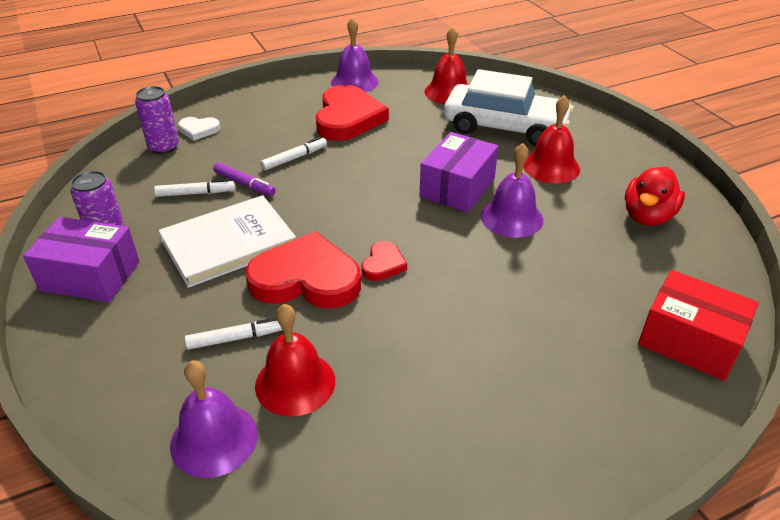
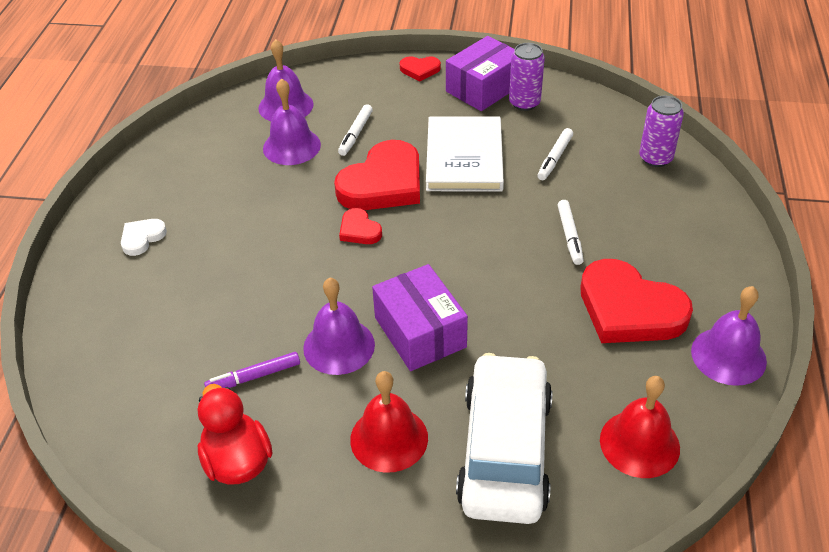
camera: 125 degrees right, 5 degrees up
white heart [178,117,220,141] -> white heart moved to [121,219,167,256]
purple marker [213,162,276,196] -> purple marker moved to [204,352,300,388]
red bell [255,304,335,416] -> purple bell [263,78,321,165]
white car [444,69,574,146] -> white car turned 135 degrees clockwise [456,353,552,524]
red box [638,270,759,381] -> none
none -> red heart [400,56,441,82]

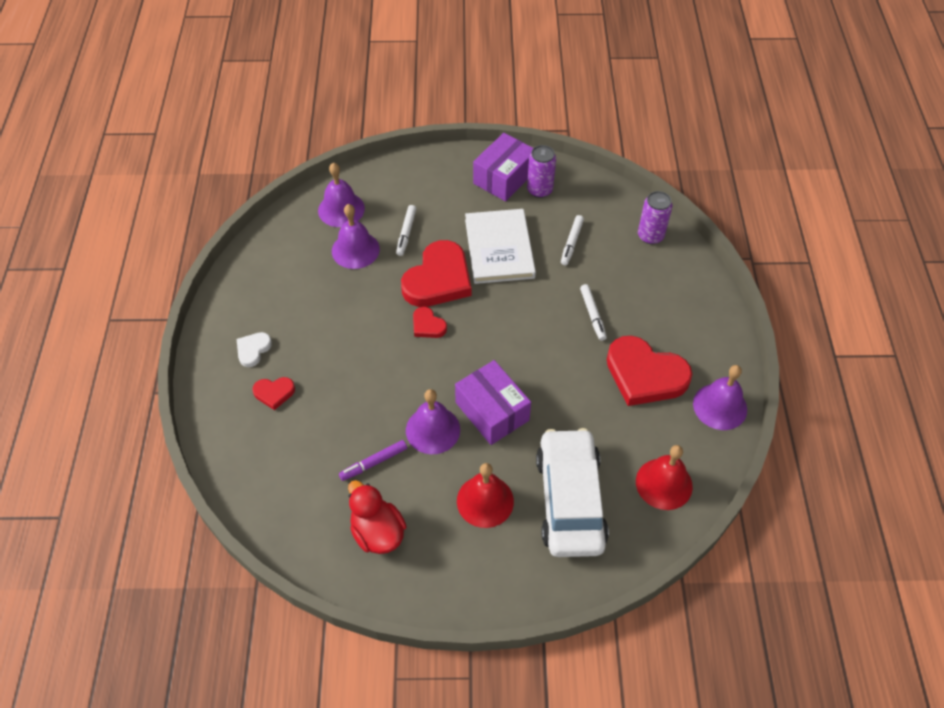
camera: 10 degrees left, 10 degrees up
red heart [400,56,441,82] -> red heart moved to [252,377,295,410]

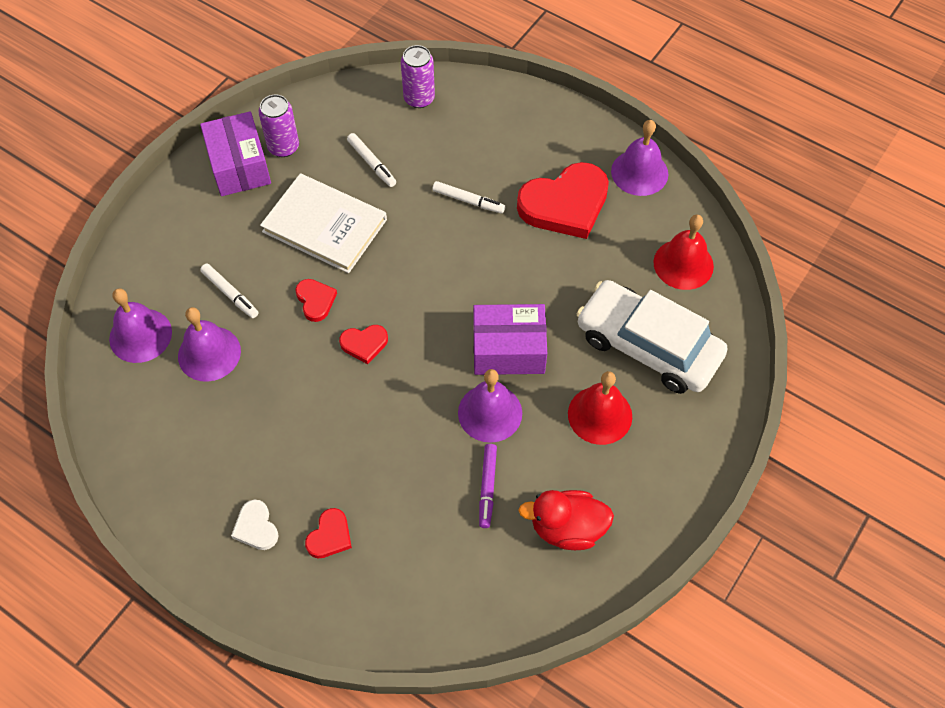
camera: 55 degrees left, 5 degrees up
red heart [401,240,471,307] -> red heart [295,279,337,322], size x0.47

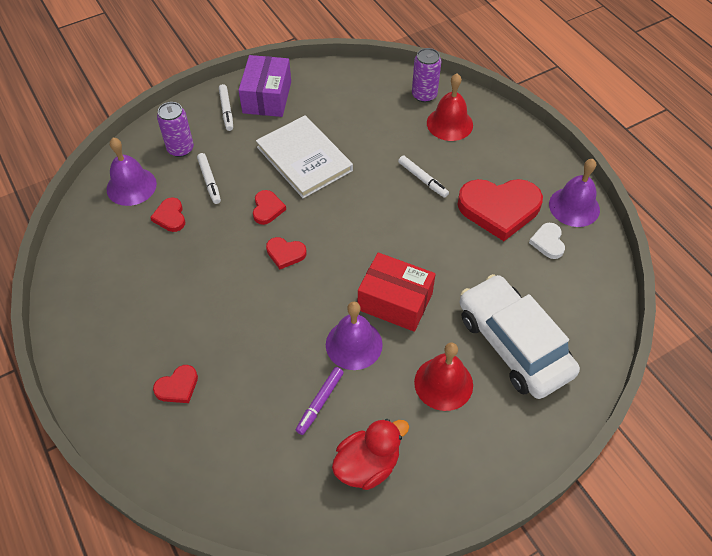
camera: 25 degrees right, 5 degrees down
purple bell [178,307,241,382] -> red heart [150,197,185,232]
white heart [231,500,279,550] -> white heart moved to [529,223,565,259]
purple can [258,95,299,157] -> purple can moved to [157,102,194,157]
white marker [347,133,396,187] -> white marker moved to [219,84,233,131]
purple box [473,304,547,375] -> red box [358,252,436,332]
red duck [518,490,614,550] -> red duck turned 120 degrees clockwise [332,419,409,490]
red bell [654,215,714,290] -> red bell moved to [427,73,473,141]

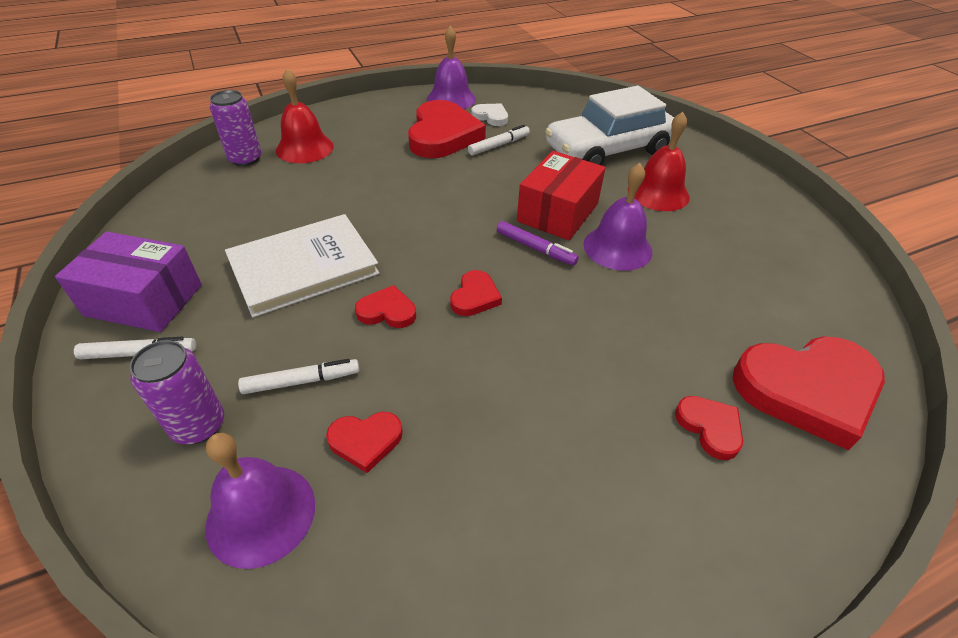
camera: 85 degrees left, 10 degrees down
purple marker [296,367,344,435] -> purple marker moved to [497,221,579,265]
red duck [332,419,409,490] -> none
white marker [398,155,449,198] -> white marker moved to [468,125,530,156]
white heart [529,223,565,259] -> white heart turned 150 degrees counterclockwise [471,103,508,126]
none -> red heart [732,336,885,450]

